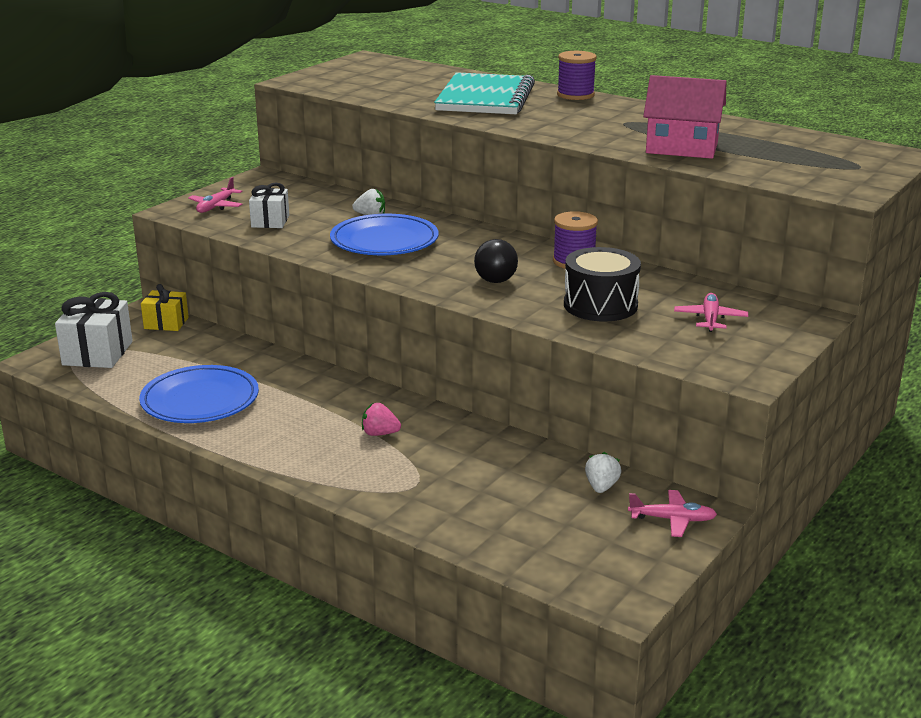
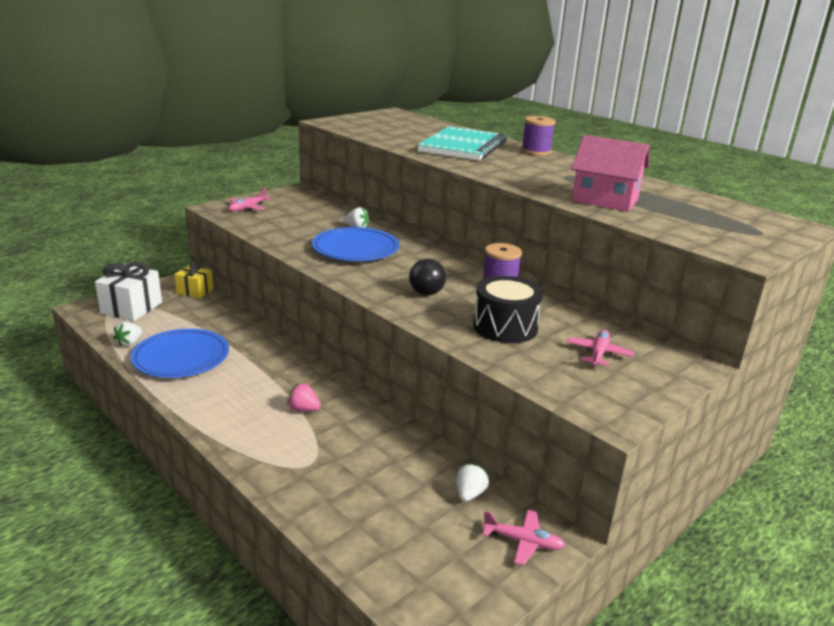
camera: 10 degrees right, 0 degrees up
white gift [249,183,289,228] -> none
none -> white strawberry [113,322,142,347]

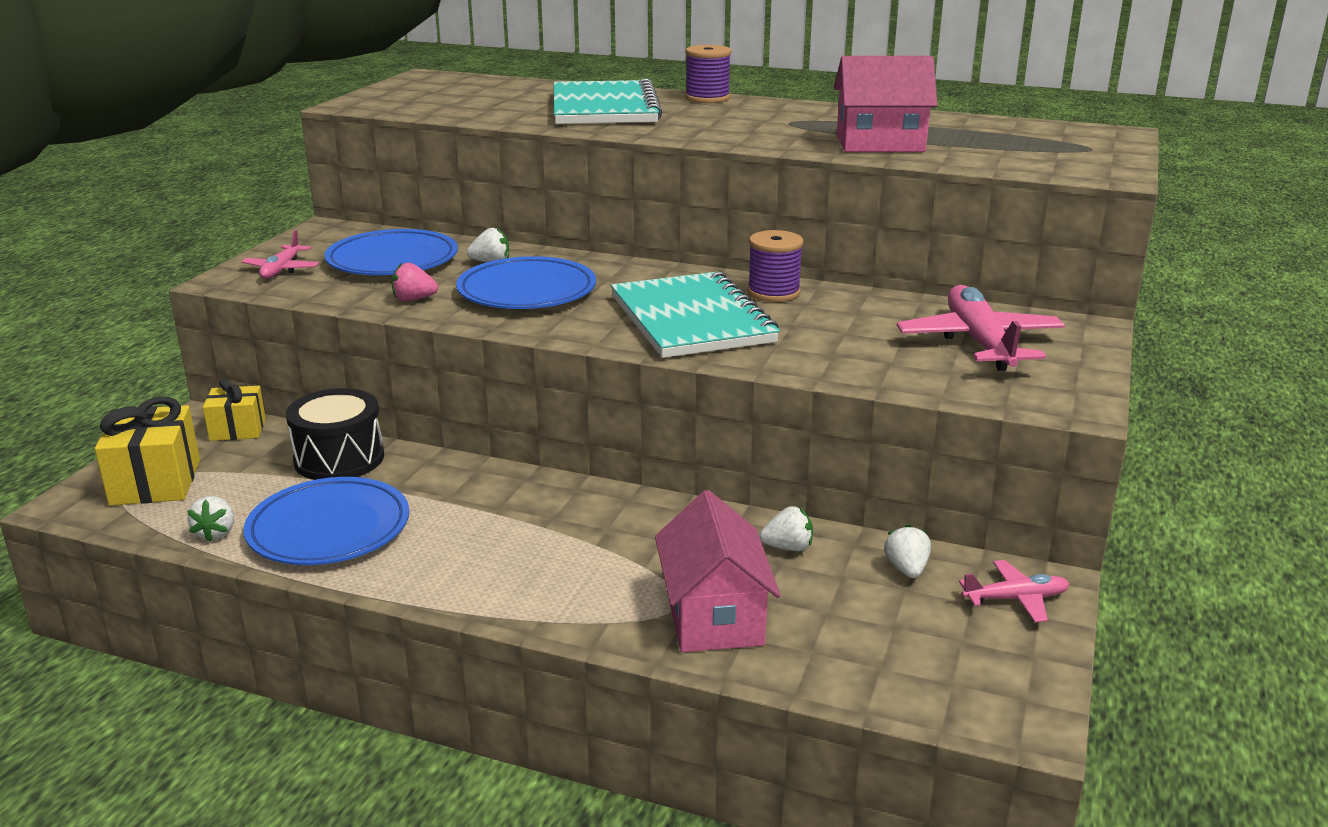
camera: 25 degrees left, 0 degrees up
white gift [95,262,162,321] -> yellow gift [95,397,200,506]
pink strawberry [287,383,321,411] -> pink strawberry moved to [391,263,438,301]
black light bulb [409,258,446,295] -> turquoise notebook [611,272,780,358]
black drum [473,276,543,343] -> black drum moved to [286,388,384,480]
pink plane [567,330,634,367] -> pink plane [897,285,1065,371], size x1.84
none -> blue plate [324,229,458,275]
none -> pink house [655,490,781,652]
none -> white strawberry [760,506,813,551]

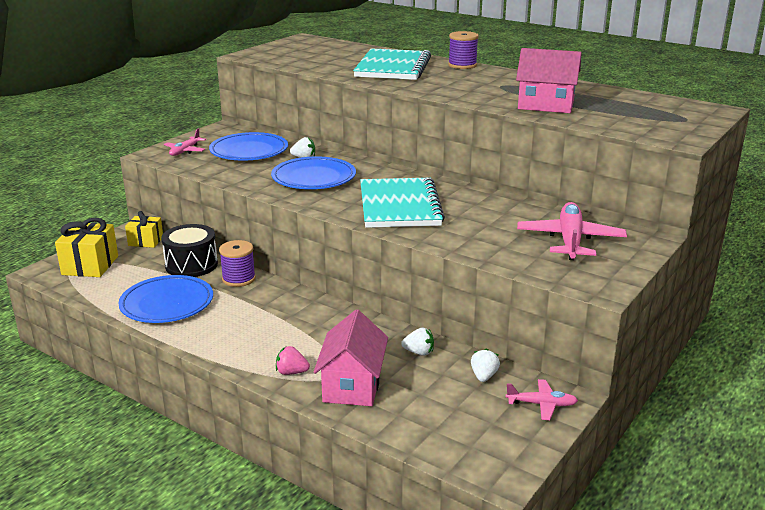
camera: 15 degrees right, 0 degrees up
white strawberry [187,496,234,542] -> none
pink strawberry [391,263,438,301] -> pink strawberry moved to [276,346,310,375]
purple spool [747,230,803,302] -> purple spool moved to [219,240,256,287]

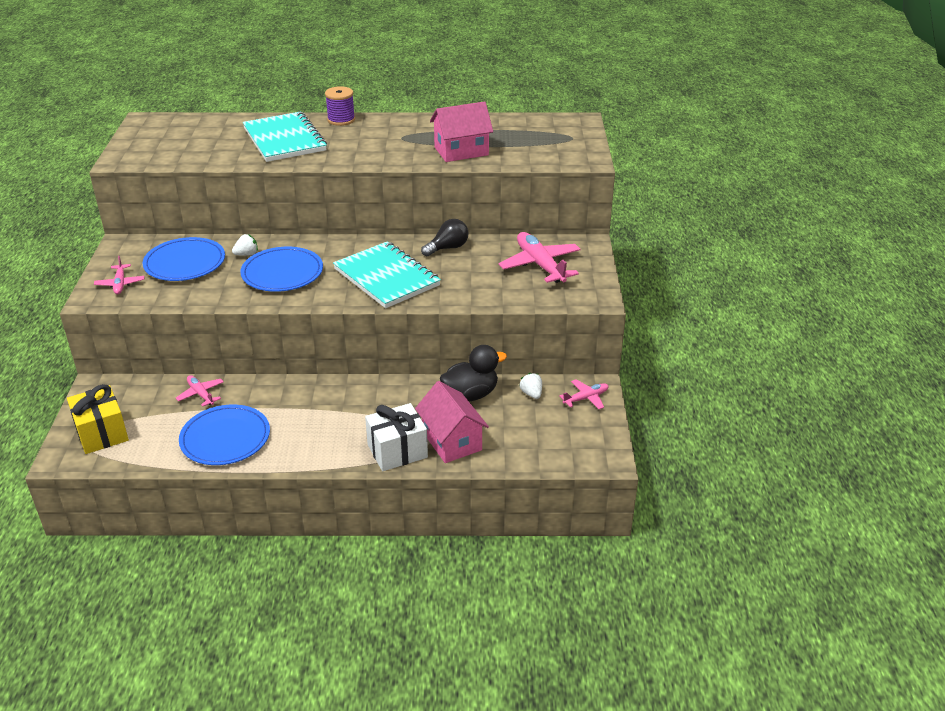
camera: 35 degrees left, 10 degrees up
yellow gift [125,211,163,248] -> none
black drum [161,224,218,277] -> pink plane [176,375,224,407]
purple spool [219,240,256,287] -> none
pink strawberry [276,346,310,375] -> white gift [365,403,428,471]
white strawberry [401,328,434,356] -> black duck [440,345,507,401]
none -> black light bulb [421,219,468,256]

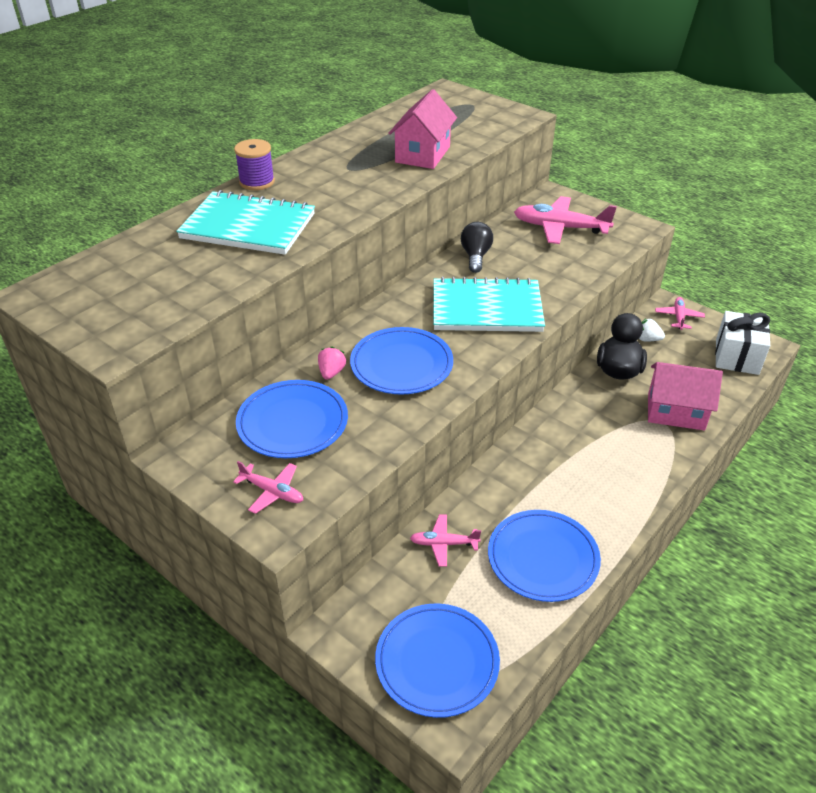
camera: 50 degrees left, 5 degrees up
yellow gift [67,384,129,454] -> blue plate [375,604,500,718]
white strawberry [232,234,258,256] -> pink strawberry [318,347,346,380]
white gift [365,403,428,471] -> white gift moved to [715,311,770,375]

